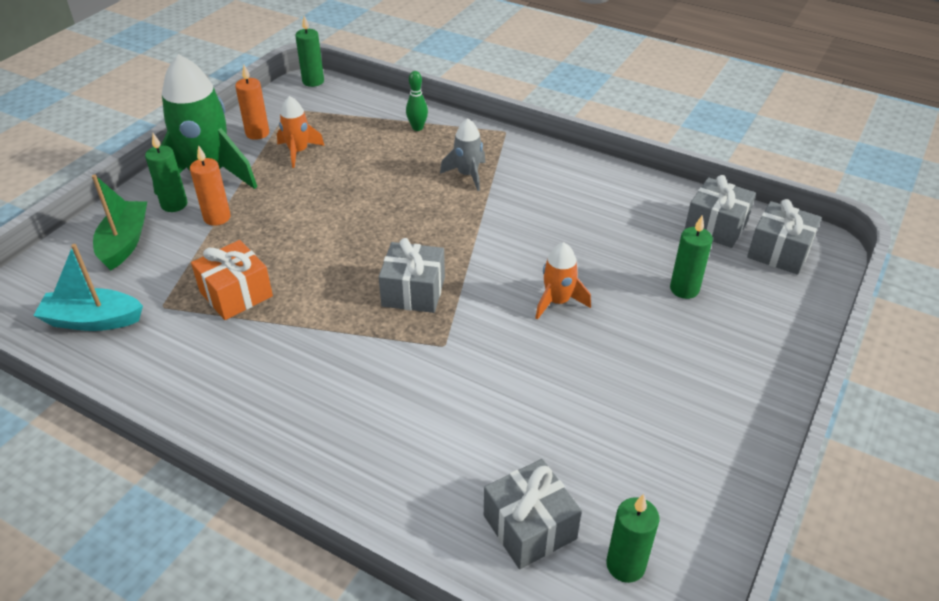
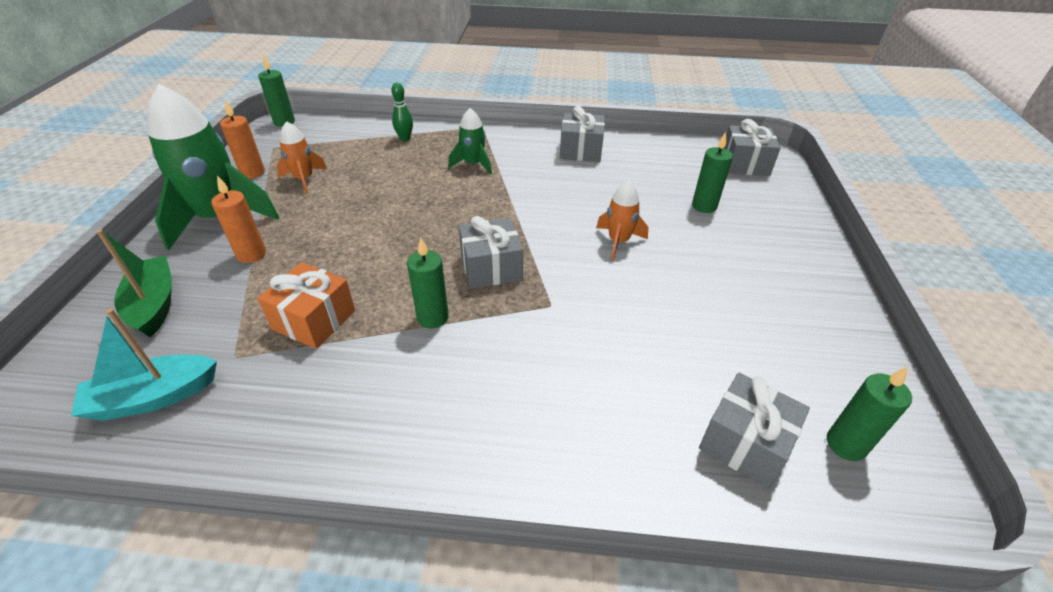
camera: 25 degrees left, 0 degrees up
green candle [145,133,187,212] -> green candle moved to [407,237,449,329]
grey rocket [440,118,486,191] -> green rocket [448,108,492,174]
grey gift [684,175,756,248] -> grey gift moved to [560,106,605,162]

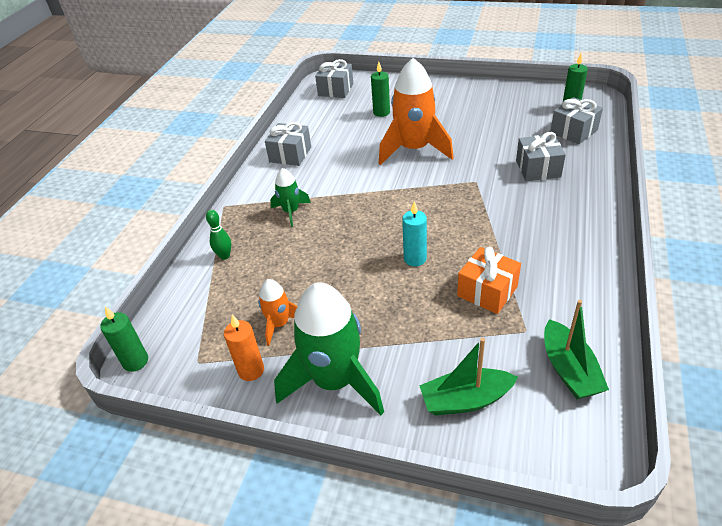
camera: 75 degrees left, 0 degrees up
turquoise boat [71,308,217,421] -> green boat [544,300,609,399]
orange candle [211,175,266,263] -> none
green candle [407,237,449,329] -> none
grey gift [459,216,523,289] -> grey gift moved to [516,132,566,181]
orange rocket [596,181,648,260] -> orange rocket [379,58,454,165], size x1.99
none -> turquoise candle [402,201,427,266]

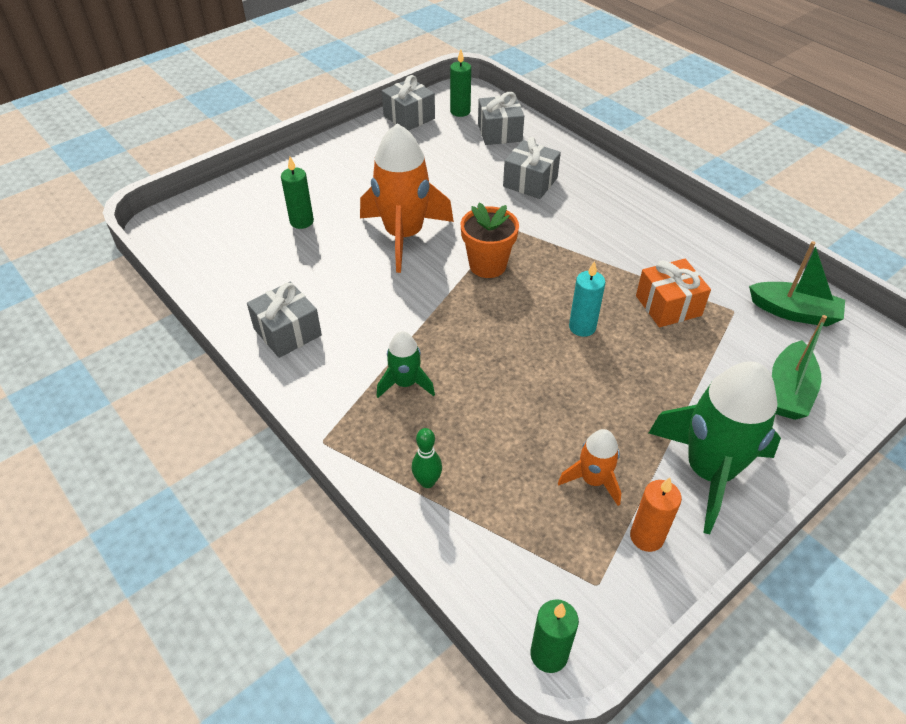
camera: 60 degrees left, 5 degrees up
grey gift [315,59,353,98] -> grey gift moved to [382,75,435,131]
none -> orange flower pot [461,202,519,278]

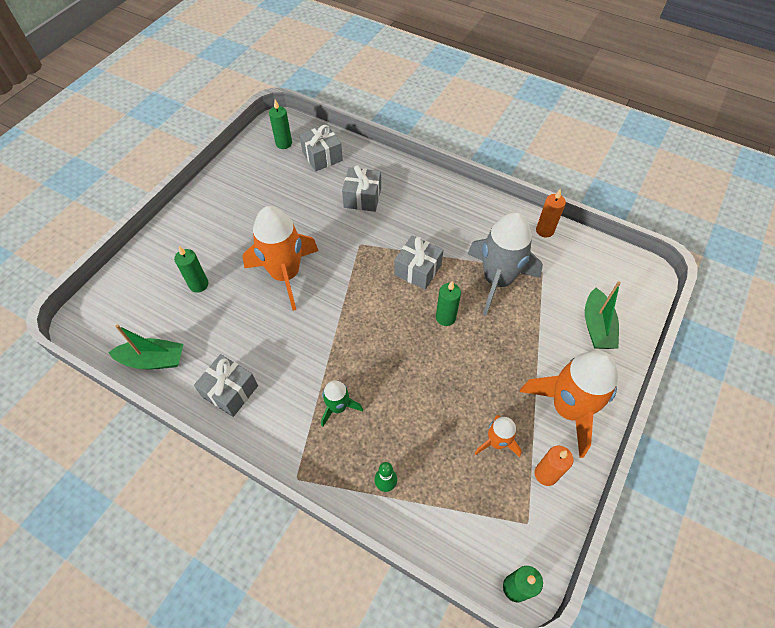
camera: 20 degrees left, 10 degrees up
grey gift [382,75,435,131] -> grey gift moved to [394,235,443,290]
orange flower pot [461,202,519,278] -> none
turquoise candle [569,261,605,337] -> green candle [436,281,461,326]
orange gift [636,259,711,327] -> grey rocket [468,212,543,316]
green rocket [649,361,781,534] -> orange rocket [520,351,618,458]
green boat [749,241,845,327] -> green boat moved to [108,324,183,369]
none -> orange candle [536,189,566,238]

